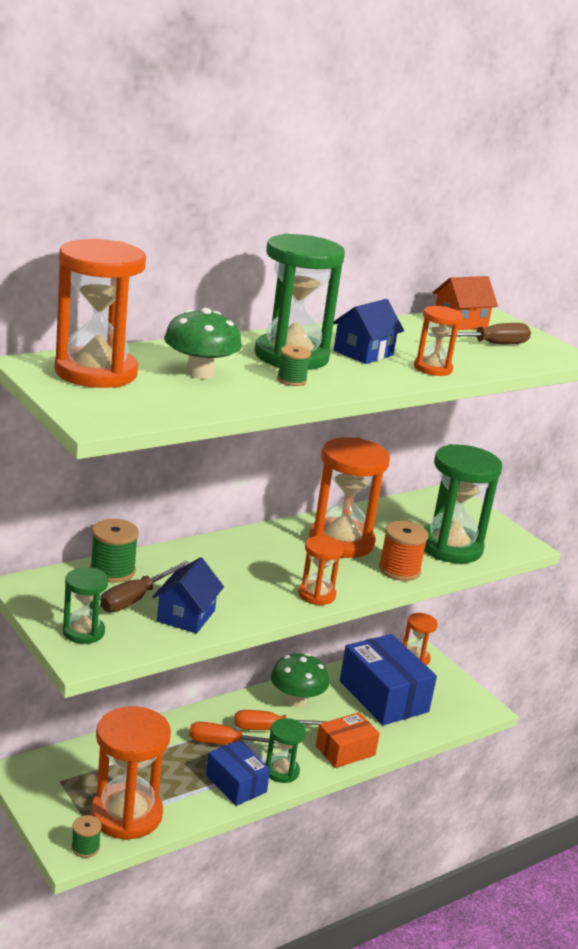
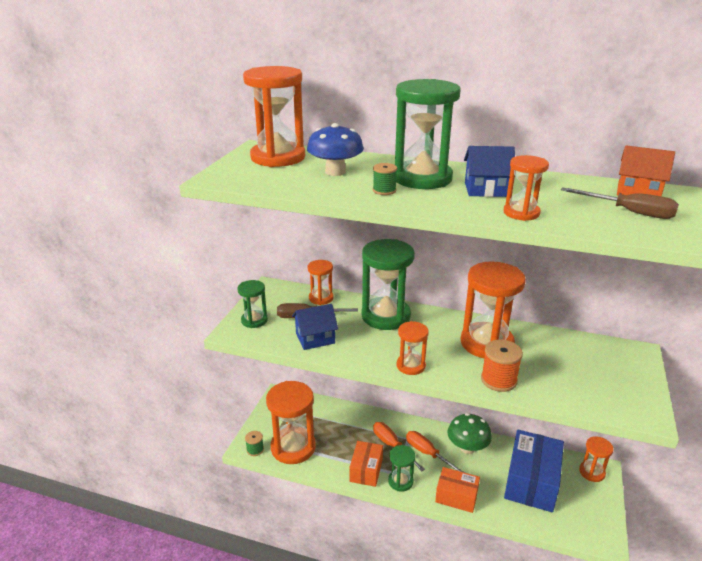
camera: 55 degrees right, 5 degrees up
green spool [90,519,139,583] -> orange hourglass [308,260,334,305]
green mushroom [164,308,242,379] -> blue mushroom [307,123,364,176]
blue box [206,740,270,806] -> orange box [349,441,383,487]
green hourglass [423,444,502,563] -> green hourglass moved to [362,239,415,330]

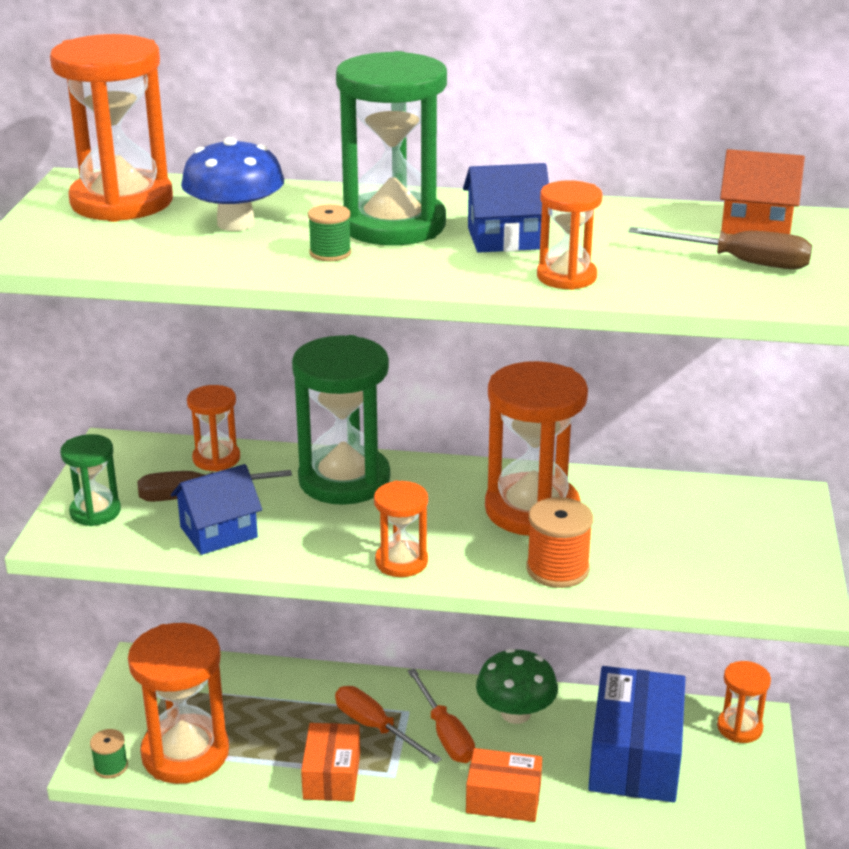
camera: 10 degrees left, 0 degrees up
green hourglass [388,445,415,492] -> none
orange screwdriver [406,431,465,473] -> orange screwdriver turned 150 degrees counterclockwise [408,668,475,763]

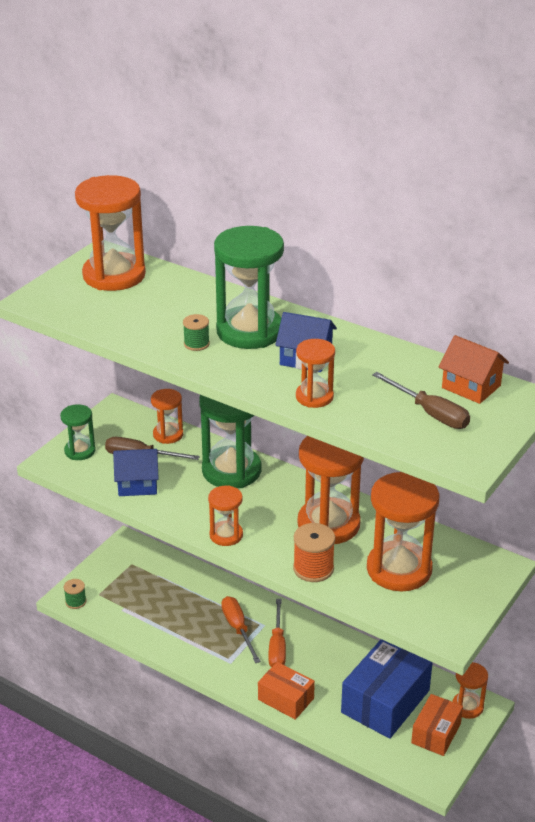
camera: 25 degrees right, 5 degrees up
orange hourglass [128,623,229,784] -> orange hourglass moved to [367,472,440,591]
blue mushroom [181,137,284,231] -> none
orange box [301,723,360,801] -> orange box moved to [411,694,463,756]
green mushroom [476,648,558,724] -> none

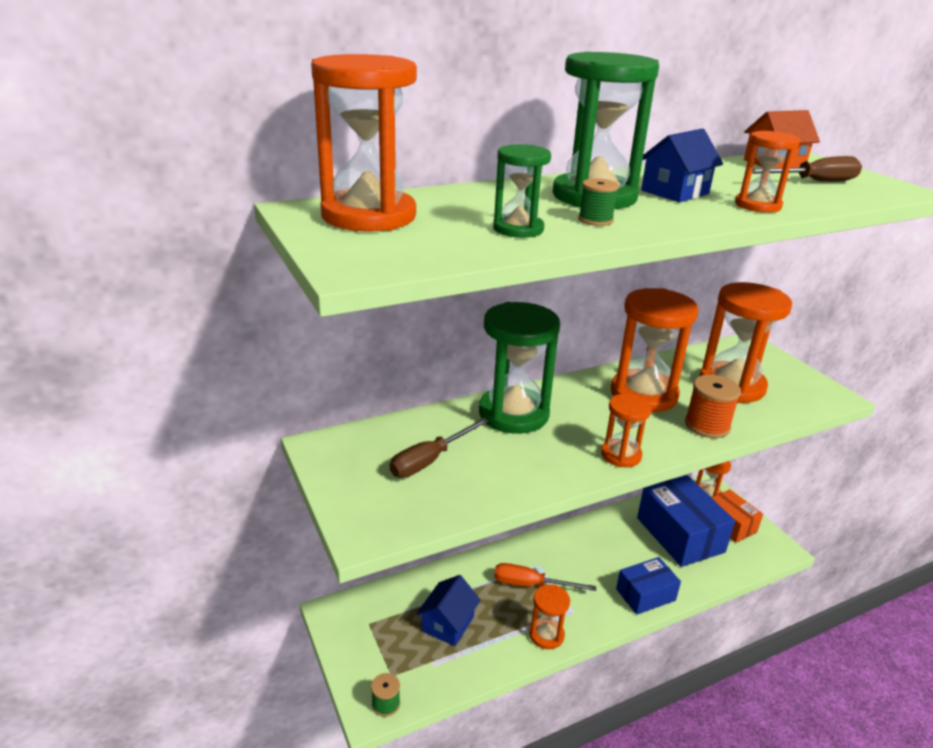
camera: 60 degrees left, 5 degrees down
green hourglass [60,404,96,460] -> green hourglass moved to [493,144,551,238]
blue house [113,449,159,496] -> blue house moved to [416,575,481,646]
orange hourglass [151,389,183,444] -> orange hourglass moved to [529,584,570,649]
orange box [258,662,315,720] -> blue box [616,557,681,615]
orange screwdriver [268,599,286,667] -> none

